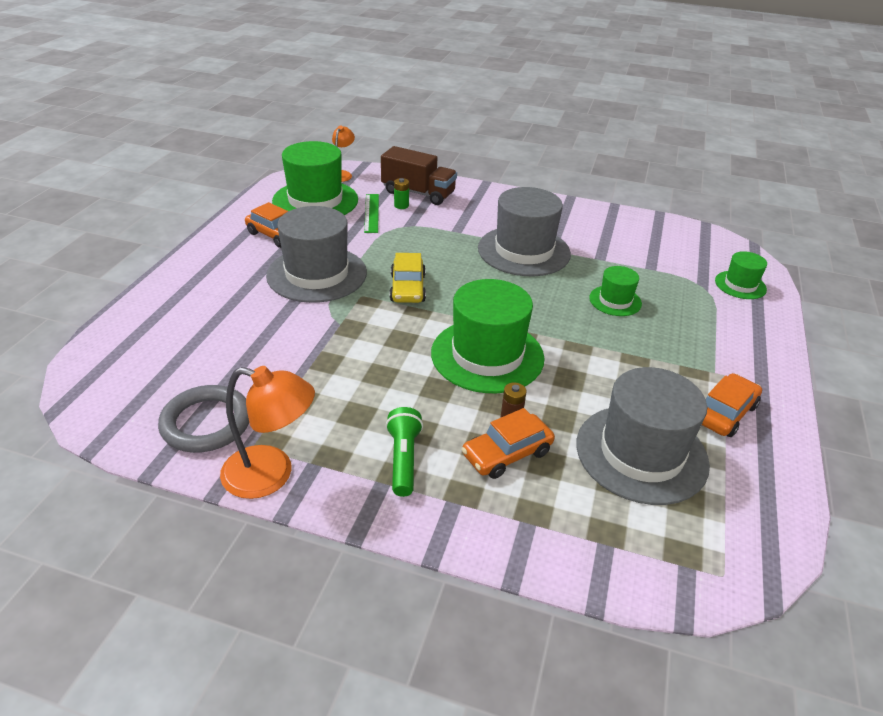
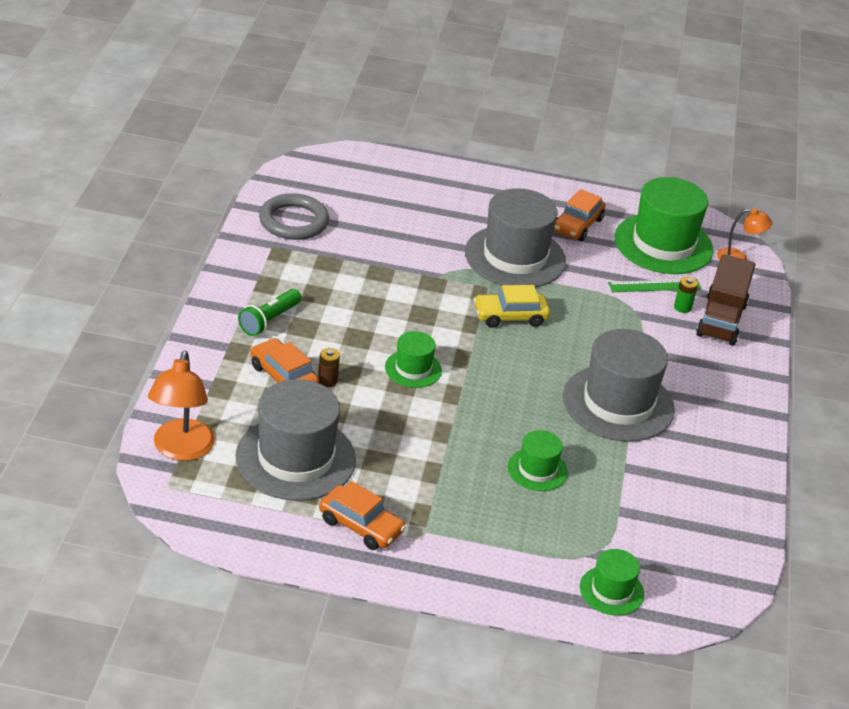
camera: 80 degrees right, 0 degrees up
orange lamp [220,366,315,499] -> orange lamp moved to [148,351,215,461]
green flashlight [386,407,423,497] -> green flashlight turned 135 degrees clockwise [238,289,302,336]
green hat [431,279,545,393] -> green hat [385,331,442,388], size x0.51

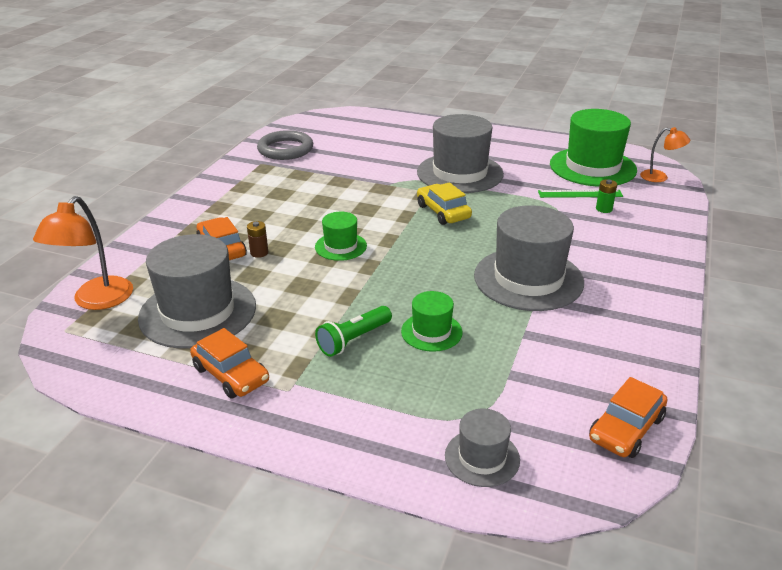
camera: 15 degrees right, 5 degrees down
green flashlight [238,289,302,336] -> green flashlight moved to [315,306,392,357]
yellow car [474,285,550,328] -> yellow car turned 60 degrees clockwise [417,182,472,225]
orange car [554,189,606,241] -> orange car moved to [589,377,667,458]
green hat [580,549,644,616] -> grey hat [445,409,520,487]
brown truck [696,254,756,346] -> none

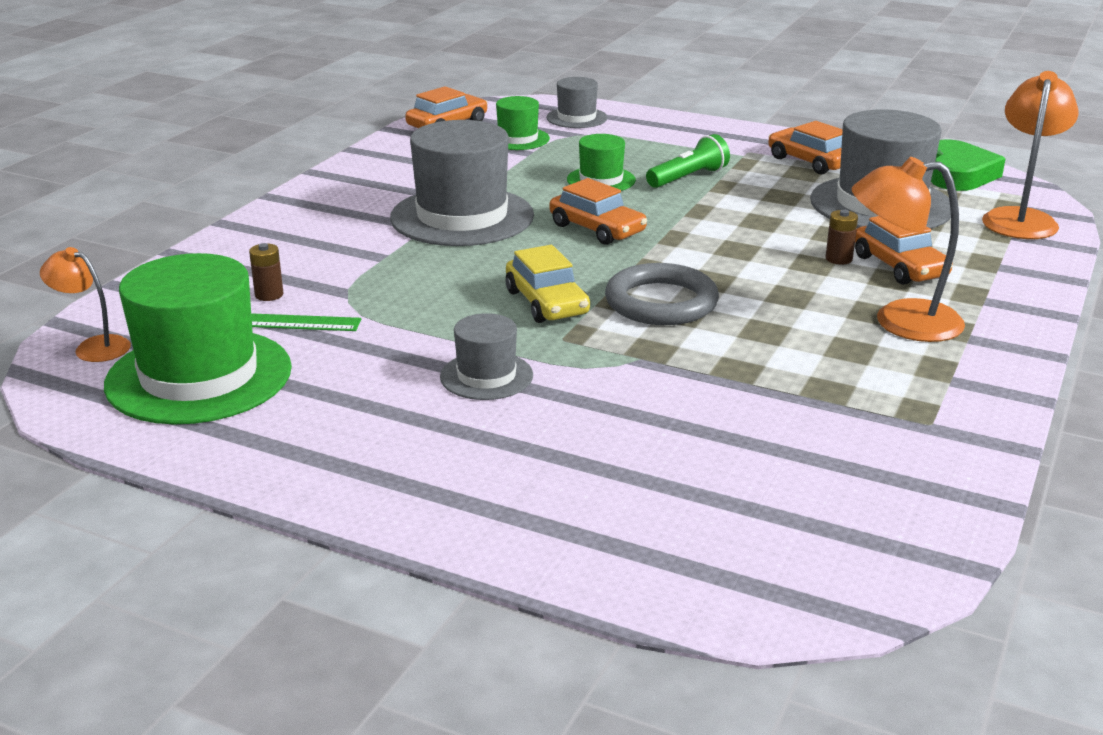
camera: 175 degrees left, 5 degrees down
grey ring [257,130,313,160] -> grey ring moved to [605,263,719,325]
green hat [315,212,367,261] -> green hat moved to [496,96,550,150]
grey hat [417,114,504,193] -> grey hat [440,313,533,400], size x0.51
green battery [596,179,617,213] -> brown battery [249,243,283,301]
none -> orange car [549,178,647,245]
none -> orange lamp [851,157,965,342]
none -> green heart [931,140,1005,191]

